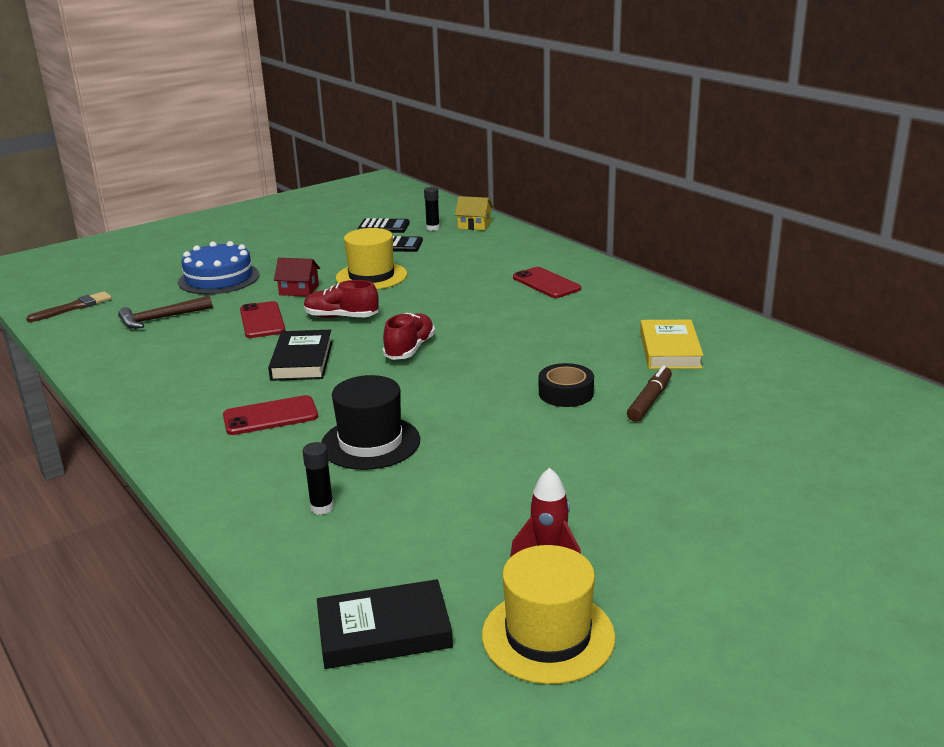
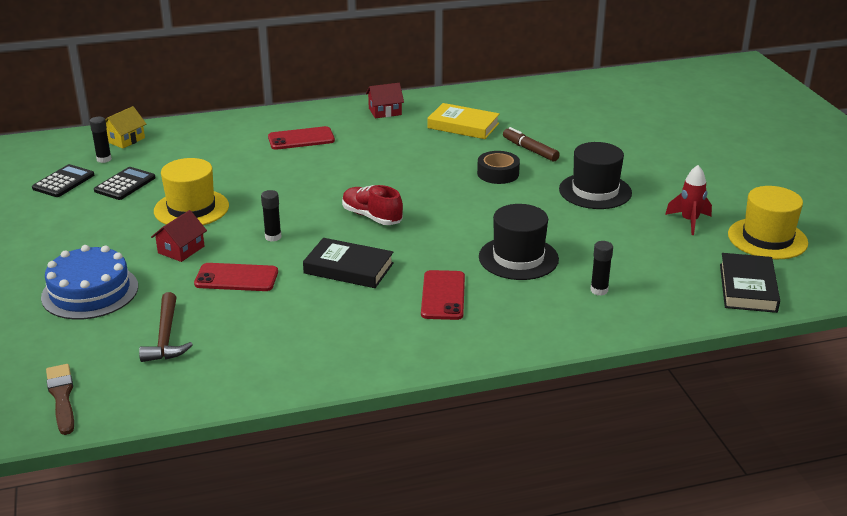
camera: 70 degrees left, 5 degrees up
red shoe [304,280,379,318] -> black glue stick [261,190,282,241]
none -> red house [366,83,404,118]
none -> black hat [559,142,632,209]

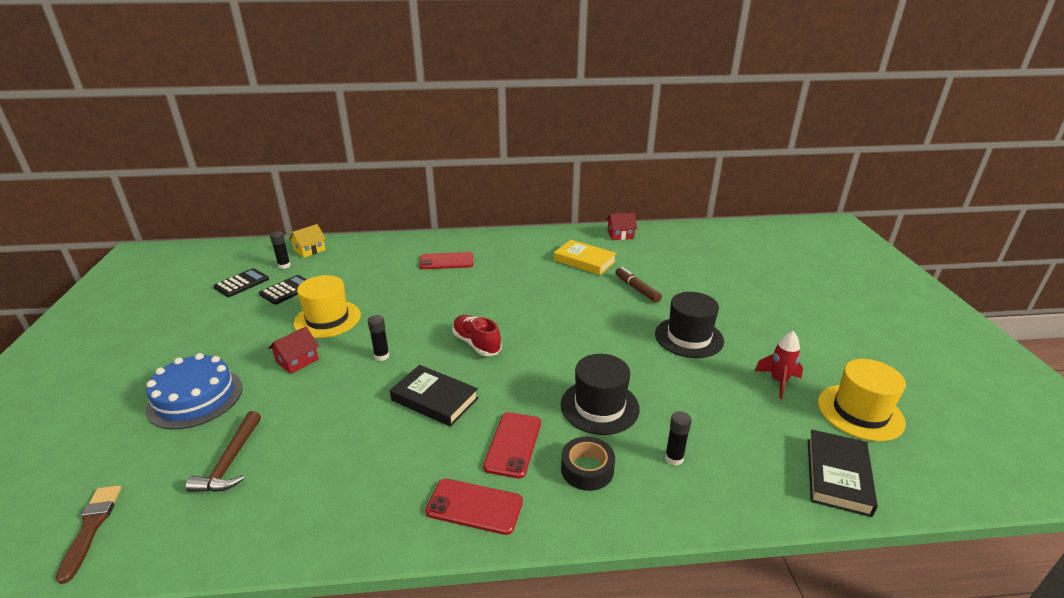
camera: 10 degrees right, 0 degrees up
red phone [194,263,278,291] -> red phone moved to [425,479,523,535]
red house [366,83,404,118] -> red house moved to [606,213,637,240]
black tape [477,151,520,184] -> black tape moved to [561,436,615,491]

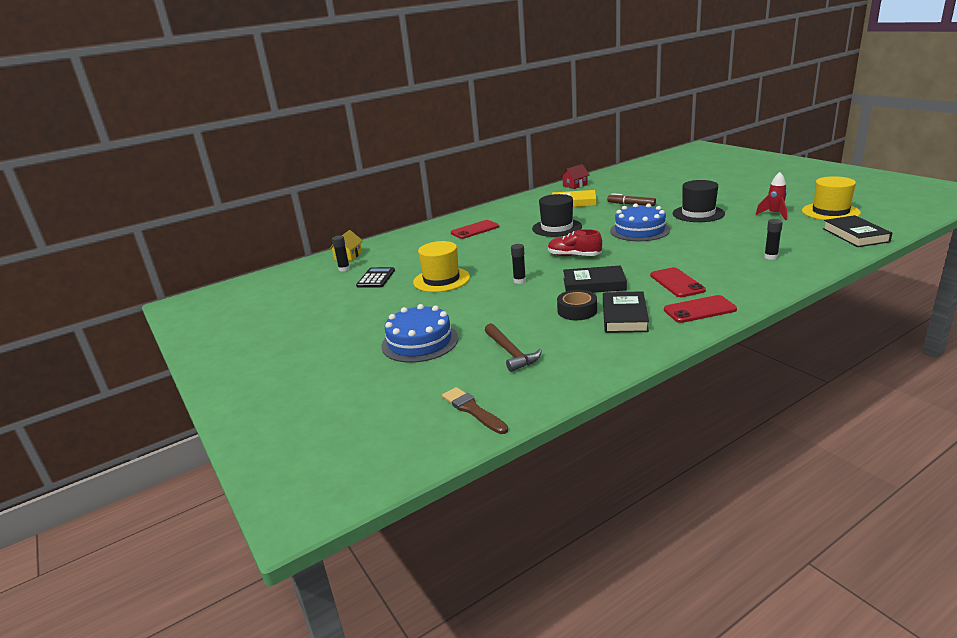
camera: 25 degrees left, 5 degrees down
black calculator [213,268,269,297] -> none
red house [268,327,319,374] -> none
black hat [561,354,640,435] -> black hat moved to [532,194,582,237]
black tape [561,436,615,491] -> black tape moved to [557,290,597,320]
none -> black book [603,291,649,333]
none -> blue cake [610,203,670,241]

